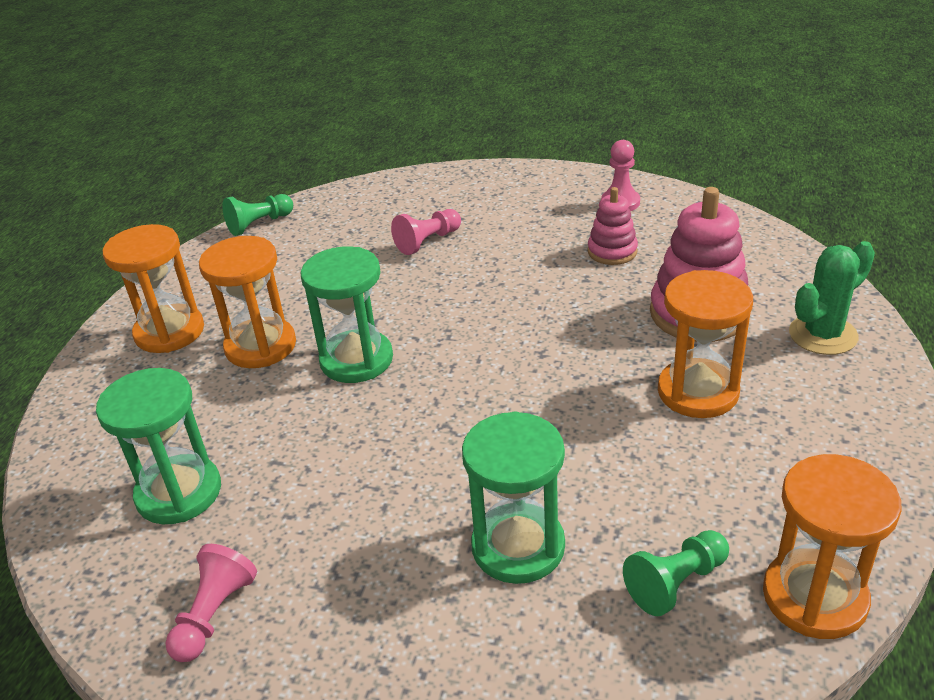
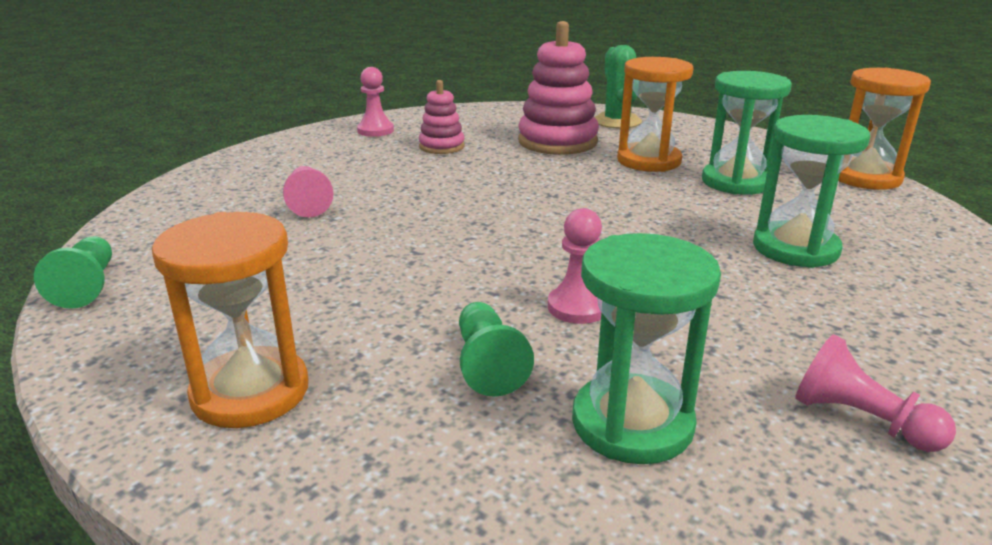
camera: 70 degrees left, 10 degrees down
orange hourglass [199,236,296,368] -> none
green hourglass [301,246,393,383] -> green hourglass moved to [702,71,792,195]
green pawn [623,530,729,616] -> green pawn moved to [459,302,534,397]
none -> pink pawn [548,208,602,324]

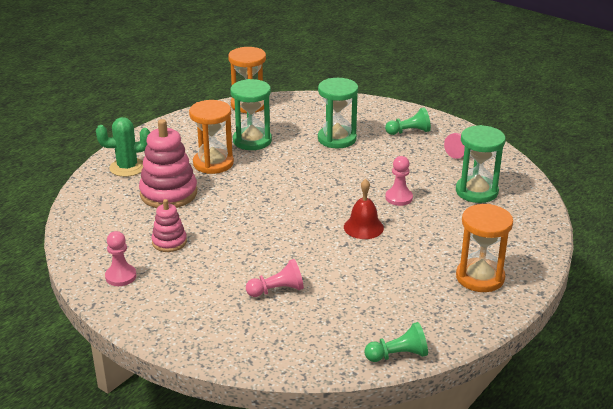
camera: 90 degrees left, 5 degrees up
green pawn [459,302,534,397] -> green pawn moved to [385,107,431,135]
none -> red bell [344,179,384,239]

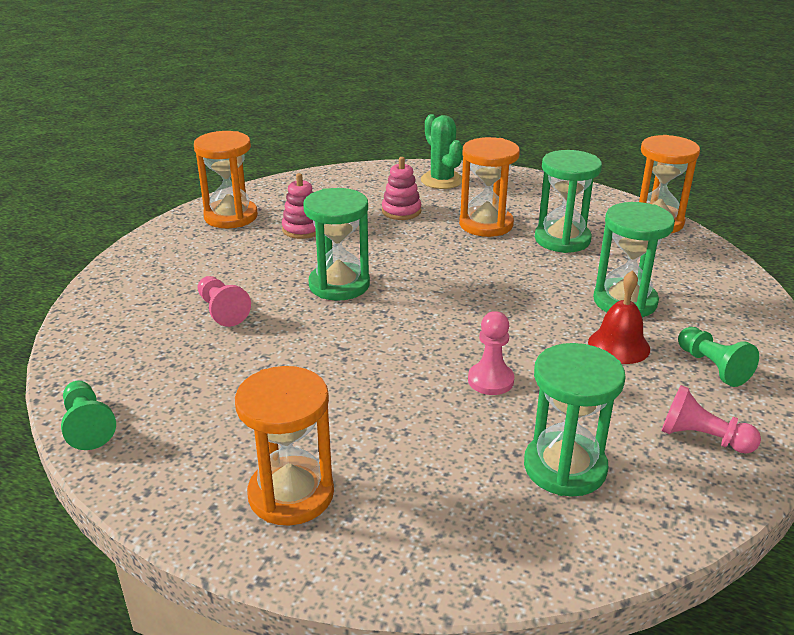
camera: 75 degrees right, 0 degrees up
pink pawn [105,231,136,286] -> orange hourglass [194,131,258,228]
pink stacking toy [139,119,197,208] -> pink stacking toy [382,157,421,220], size x0.56
red bell [344,179,384,239] -> red bell moved to [588,270,650,364]
none -> green hourglass [303,188,370,301]

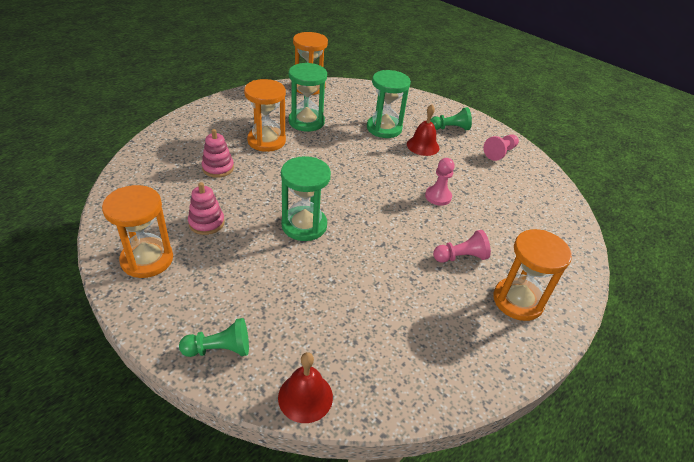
camera: 75 degrees left, 10 degrees up
green pawn [61,381,116,450] -> green pawn moved to [179,318,249,357]
pink pawn [198,276,251,327] -> pink pawn moved to [433,230,491,263]
green cactus [421,114,463,189] -> none
green hourglass [524,343,626,497] -> none
none -> red bell [278,352,333,423]

